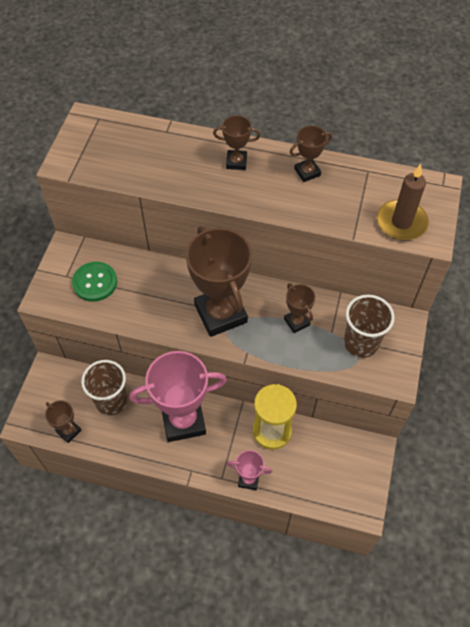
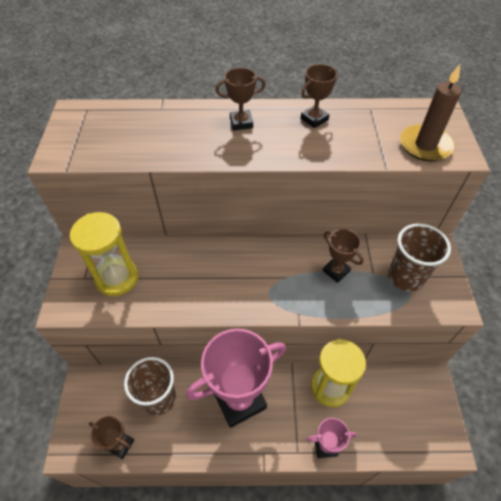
camera: 15 degrees left, 5 degrees down
green button [72,262,117,302] -> yellow hourglass [70,212,138,296]
brown trophy [186,226,252,337] -> none

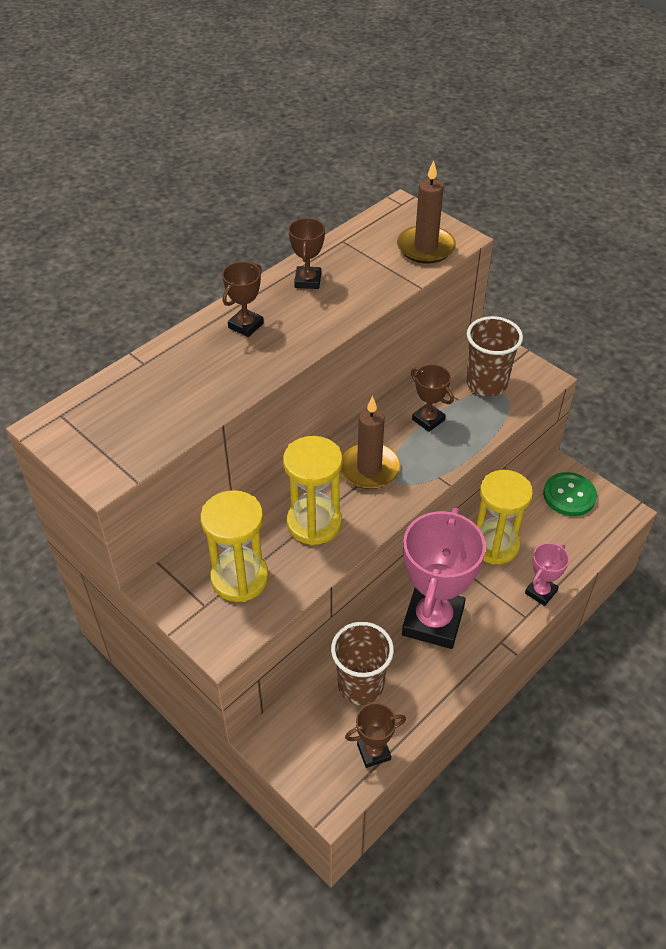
camera: 45 degrees left, 5 degrees down
brown trophy [323,229,364,283] -> brown trophy turned 45 degrees clockwise [411,364,454,432]
none -> yellow hourglass [283,436,343,545]
none -> brown candle [340,396,400,489]
none -> green button [543,472,597,516]

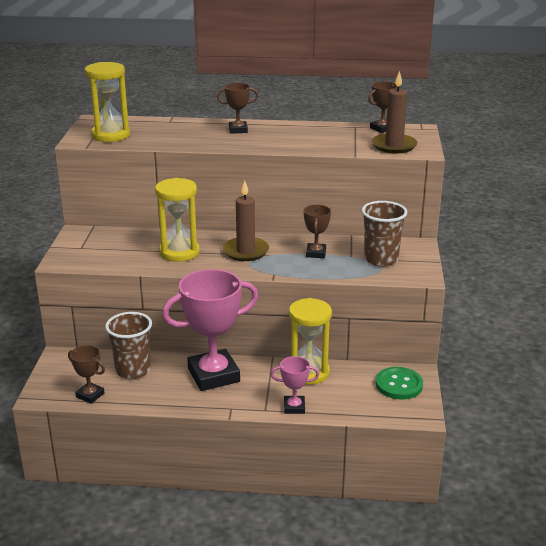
camera: 50 degrees right, 20 degrees down
yellow hourglass [200,490,269,602] -> yellow hourglass moved to [84,62,130,142]
brown trophy [288,218,325,289] -> brown trophy moved to [368,82,400,133]

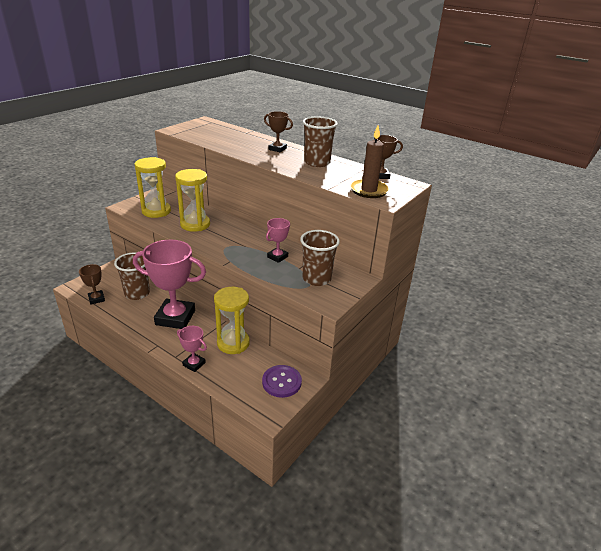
camera: 30 degrees right, 5 degrees up
yellow hourglass [84,62,130,142] -> yellow hourglass moved to [135,157,171,218]
brown candle [223,181,269,261] -> none
brown trophy [304,205,331,258] -> pink trophy [266,218,290,263]
green button [375,367,423,399] -> purple button [262,365,302,398]
none -> brown cup [303,116,338,167]

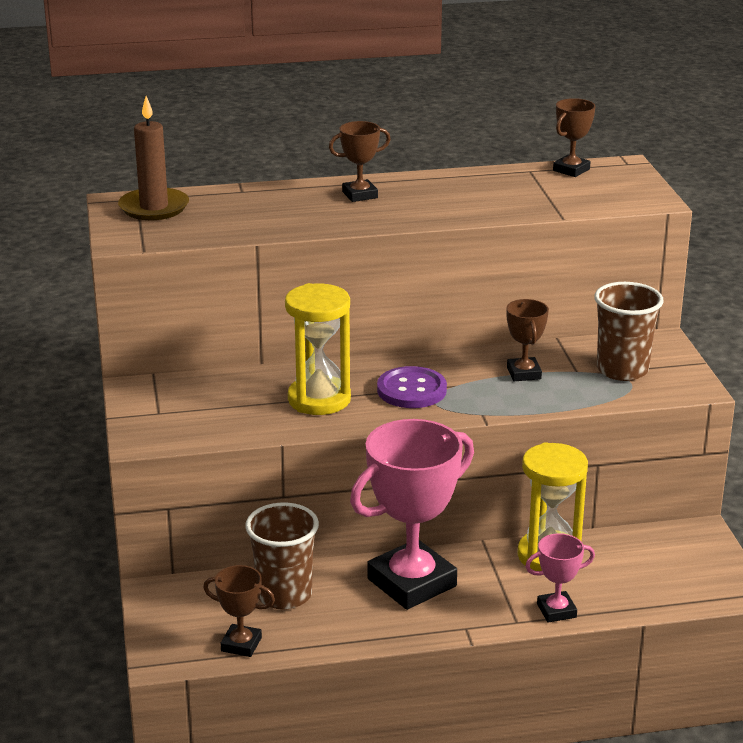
camera: 45 degrees left, 5 degrees down
yellow hourglass [135,157,171,218] -> none
purple button [262,365,302,398] -> purple button moved to [377,366,447,408]
pink trophy [266,218,290,263] -> brown trophy [506,299,549,381]
brown cup [303,116,338,167] -> none
brown candle [350,126,390,198] -> brown candle moved to [118,96,189,220]

